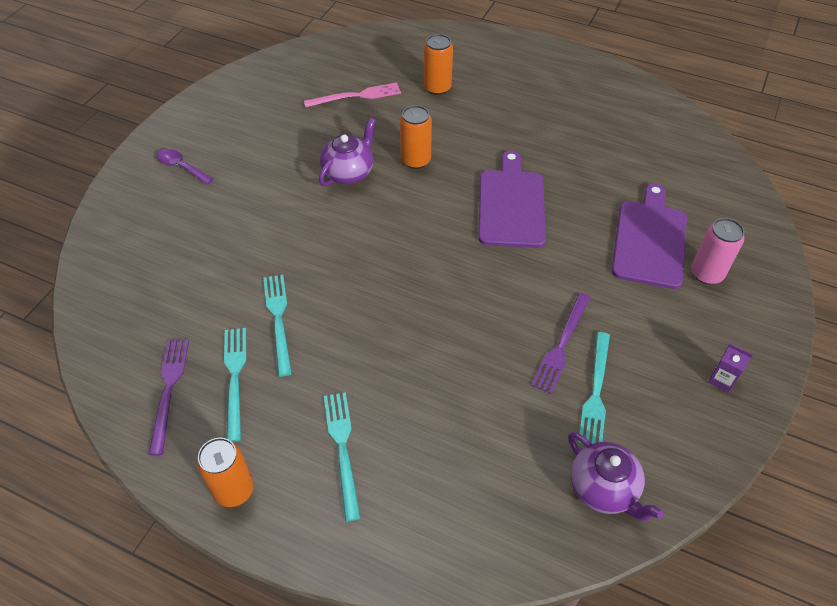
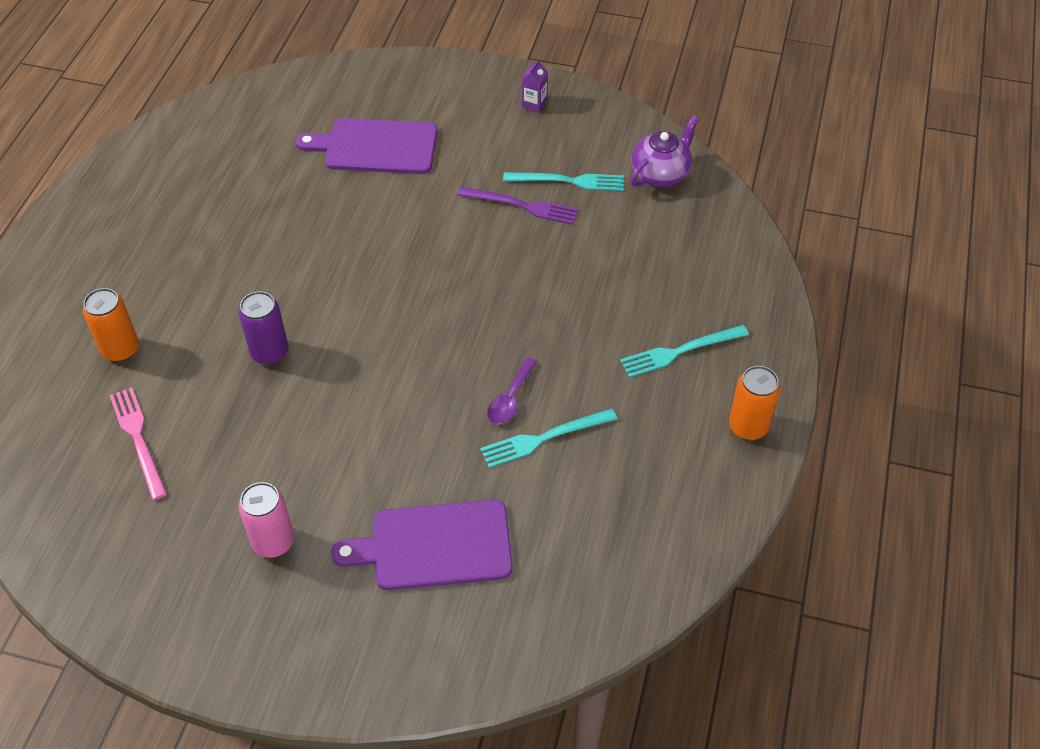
camera: 100 degrees left, 0 degrees up
purple fork [148,339,189,456] -> none
purple spoon [157,149,213,185] -> purple spoon moved to [487,357,537,424]
turquoise fork [224,328,246,442] -> none
purple teapot [319,118,376,186] -> none
orange can [400,105,432,169] -> purple can [239,291,288,365]
purple cutting board [478,151,546,248] -> purple cutting board moved to [331,500,513,590]
pink can [691,218,744,284] -> pink can moved to [239,482,294,558]

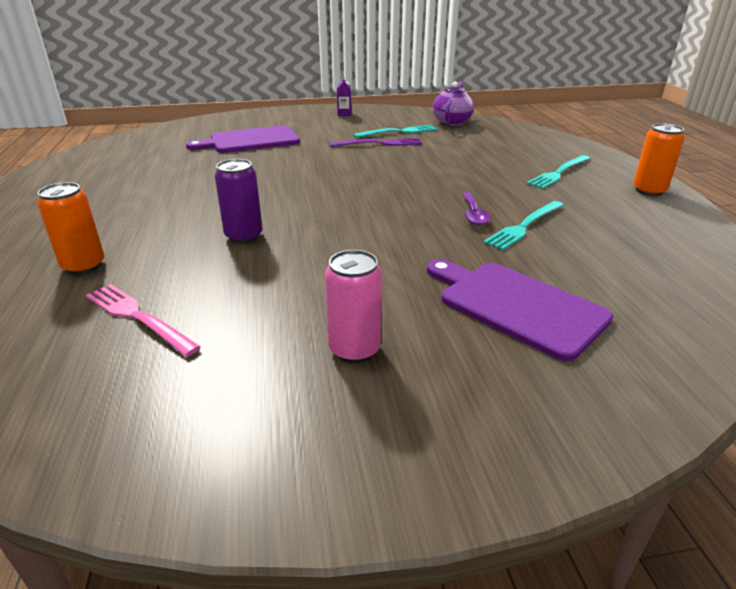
camera: 25 degrees left, 20 degrees down
purple cutting board [331,500,513,590] -> purple cutting board turned 75 degrees clockwise [427,259,613,361]

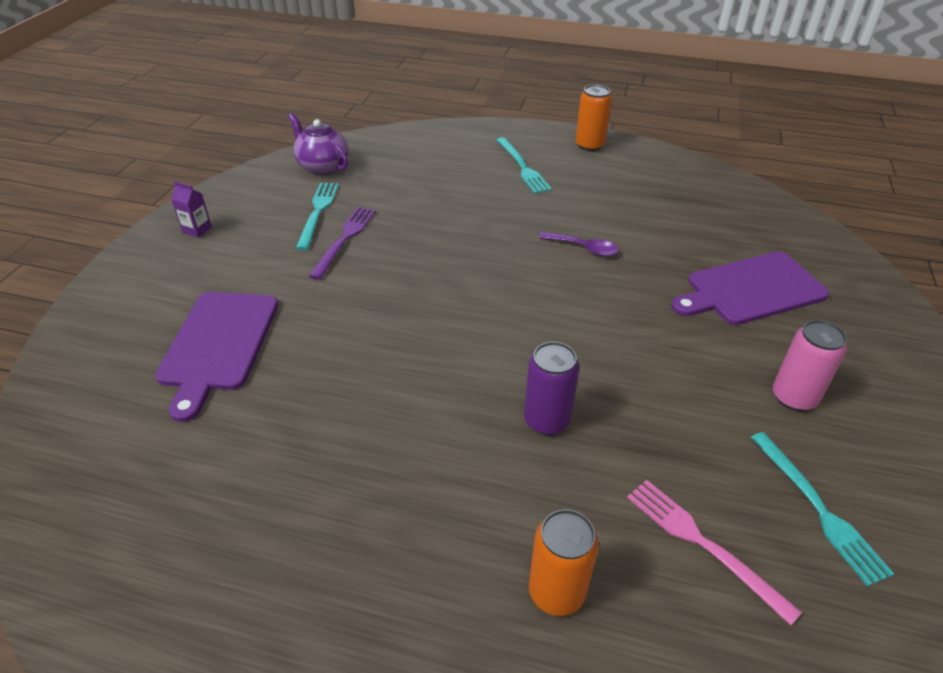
camera: 65 degrees left, 10 degrees up
pink fork [86,284,201,357] -> pink fork turned 75 degrees clockwise [627,480,802,626]
turquoise fork [483,201,564,250] -> turquoise fork moved to [750,432,894,586]

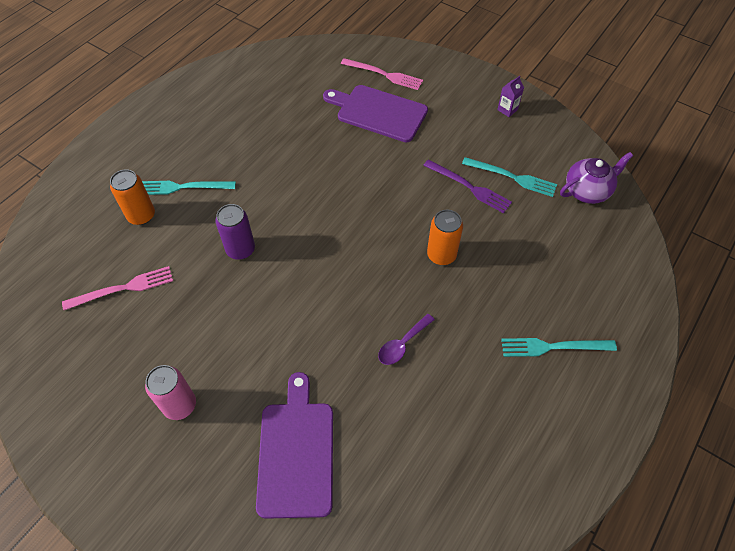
camera: 110 degrees right, 15 degrees up
orange can [575,84,612,151] -> orange can moved to [427,210,463,265]
turquoise fork [750,432,894,586] -> turquoise fork moved to [142,181,236,195]
none -> pink fork [341,58,423,90]

